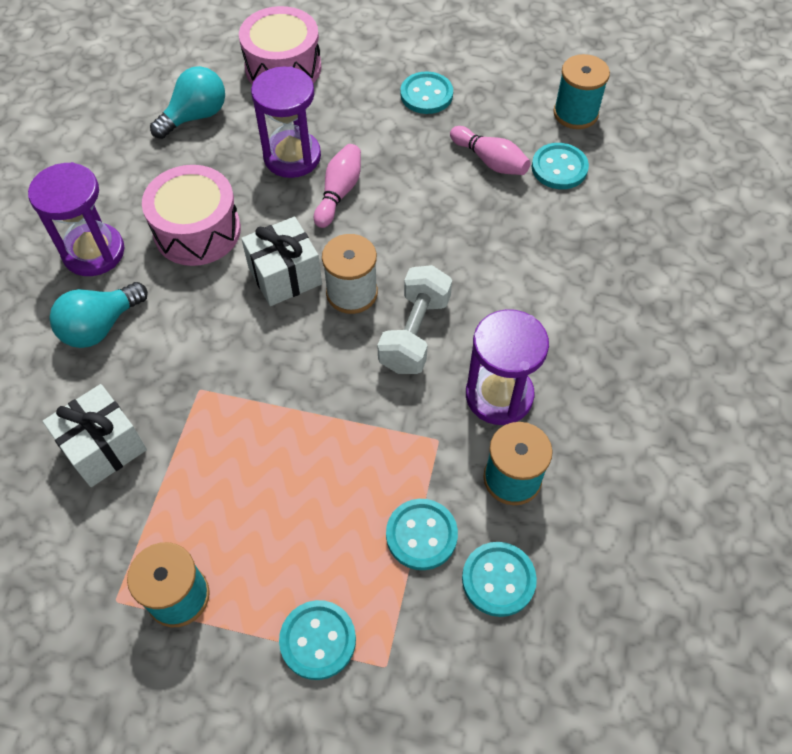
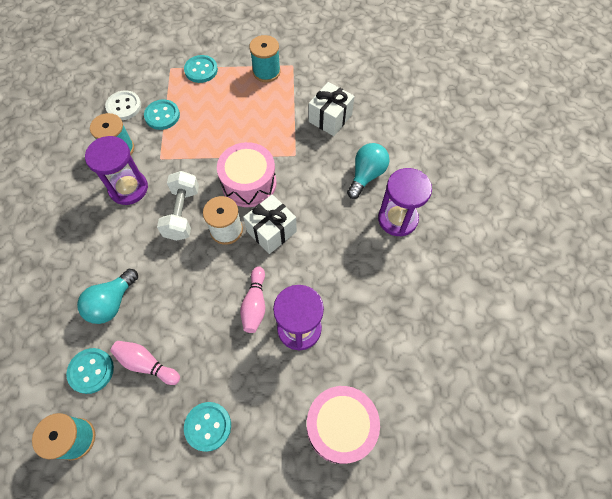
camera: 165 degrees right, 5 degrees up
pink drum [142,165,241,266] -> pink drum moved to [217,142,277,207]
turquoise light bulb [150,66,225,139] -> turquoise light bulb moved to [77,269,138,324]
turquoise button [462,542,537,617] -> white button [105,90,141,120]

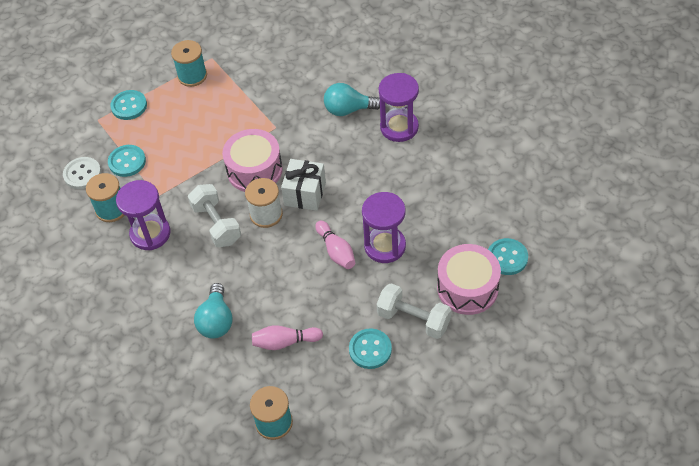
camera: 30 degrees left, 10 degrees down
turquoise button [66,348,114,394] -> turquoise button moved to [488,238,528,275]
white gift [309,82,354,136] -> none
turquoise light bulb [347,143,390,199] -> turquoise light bulb turned 90 degrees counterclockwise [324,83,380,116]
none -> white dumbbell [376,283,452,339]

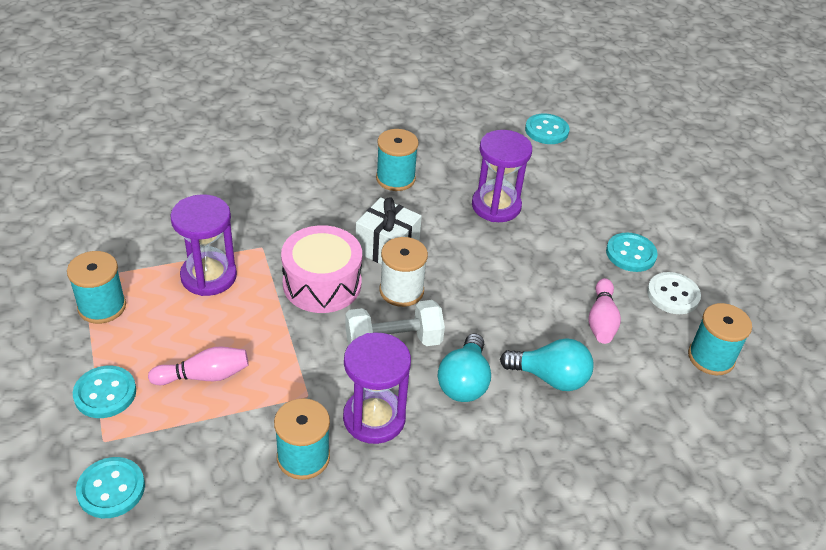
camera: 80 degrees left, 10 degrees down
white button [63,157,101,189] -> white button moved to [647,272,701,314]
turquoise button [108,145,146,177] -> turquoise button moved to [76,457,145,518]
pink bowling pin [315,221,355,269] -> pink bowling pin moved to [148,347,249,385]
turquoise light bulb [324,83,380,116] -> turquoise light bulb moved to [438,333,491,402]
white dumbbell [376,283,452,339] -> none
purple hourglass [379,73,419,142] -> purple hourglass moved to [170,194,237,296]
pink drum [437,244,501,315] -> none
none -> turquoise spool [376,129,419,191]

